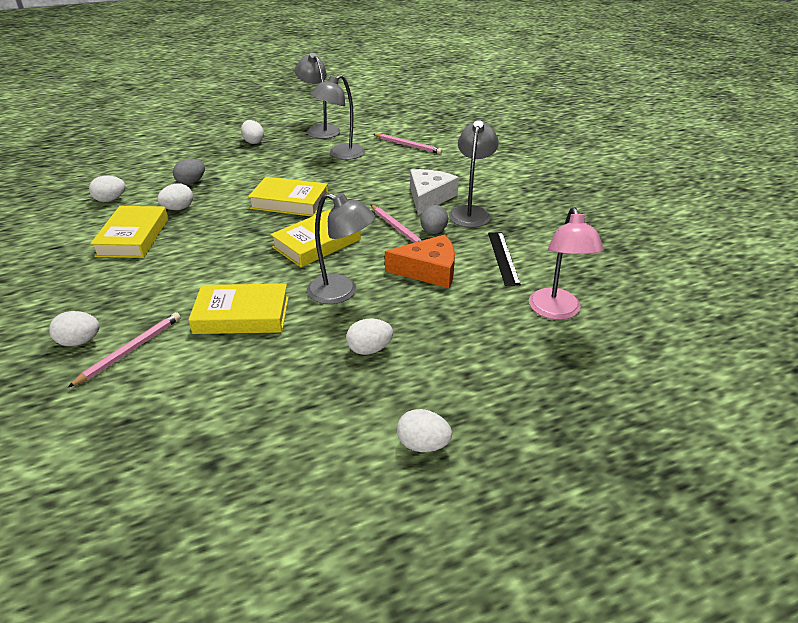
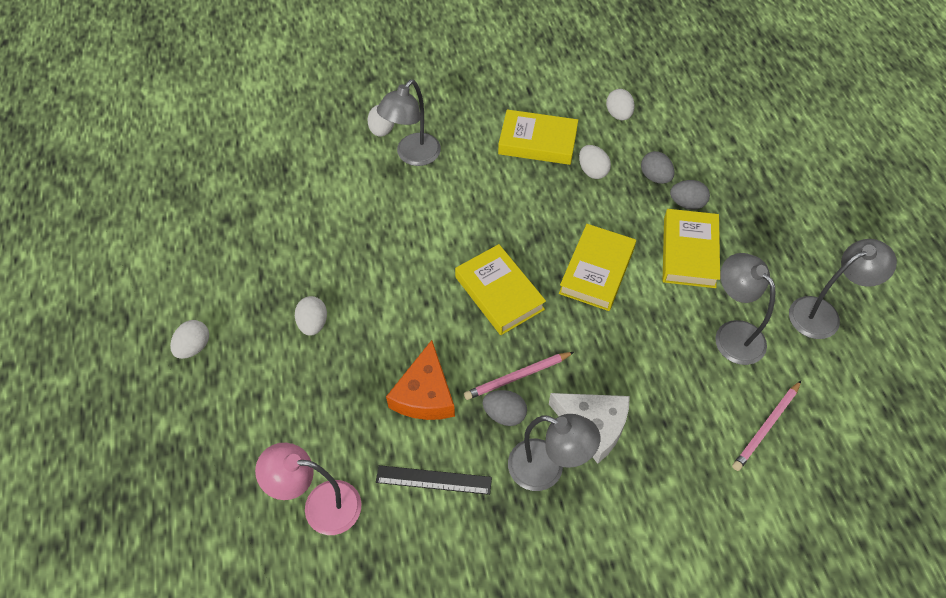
camera: 100 degrees right, 20 degrees up
pink pencil [68,312,181,387] -> none
yellow book [188,284,289,334] -> yellow book moved to [663,209,720,288]
white egg [241,120,264,144] -> none
grey lamp [307,193,375,304] -> grey lamp moved to [377,79,441,166]
none -> grey egg [670,180,710,210]

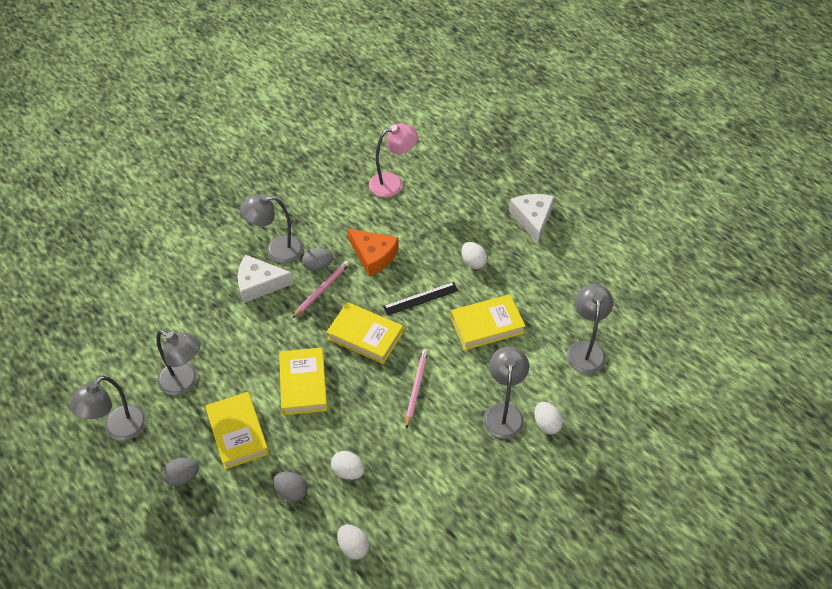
camera: 150 degrees right, 5 degrees down
white egg [170,320,209,359] -> white cheese [509,194,554,244]
black ruler [376,465,492,495] -> black ruler moved to [383,282,459,315]
orange cheese [386,340,455,420] -> orange cheese turned 150 degrees clockwise [348,229,399,277]
yellow book [498,109,578,165] -> yellow book moved to [451,294,525,350]
grey egg [670,180,710,210] -> grey egg moved to [162,458,199,487]
pink pencil [732,381,801,471] -> pink pencil moved to [406,349,428,429]
none -> grey lamp [566,284,613,374]

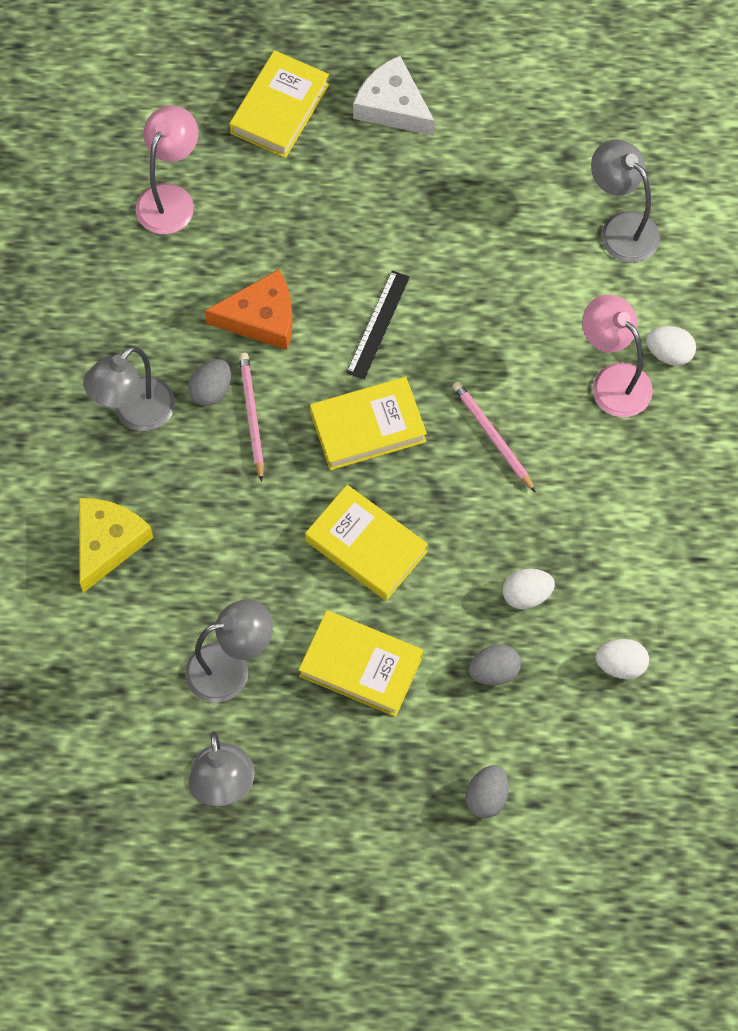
camera: 45 degrees left, 15 degrees up
grey egg [162,458,199,487] -> grey egg moved to [465,765,509,818]
white cheese [238,255,294,303] -> none
yellow book [451,294,525,350] -> yellow book moved to [230,50,329,158]
white egg [461,242,487,269] -> none
grey lamp [483,346,529,439] -> pink lamp [582,294,653,417]
none -> yellow cheese [79,498,153,593]

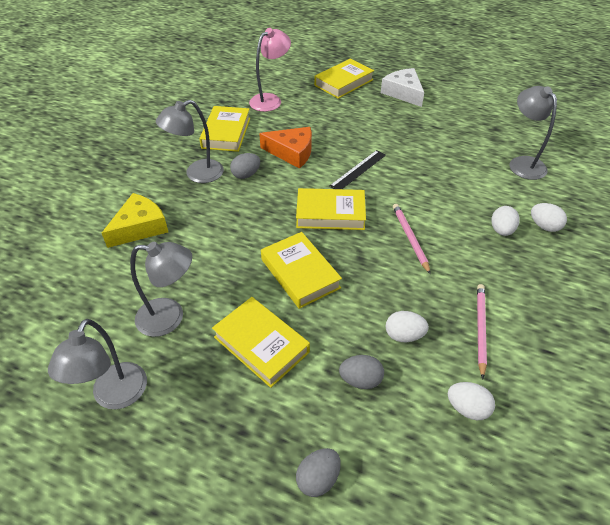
camera: 20 degrees right, 20 degrees down
pink pencil [239,353,264,482] -> pink pencil moved to [477,284,487,379]
pink lamp [582,294,653,417] -> white egg [491,206,520,236]
none -> yellow book [199,106,250,152]

